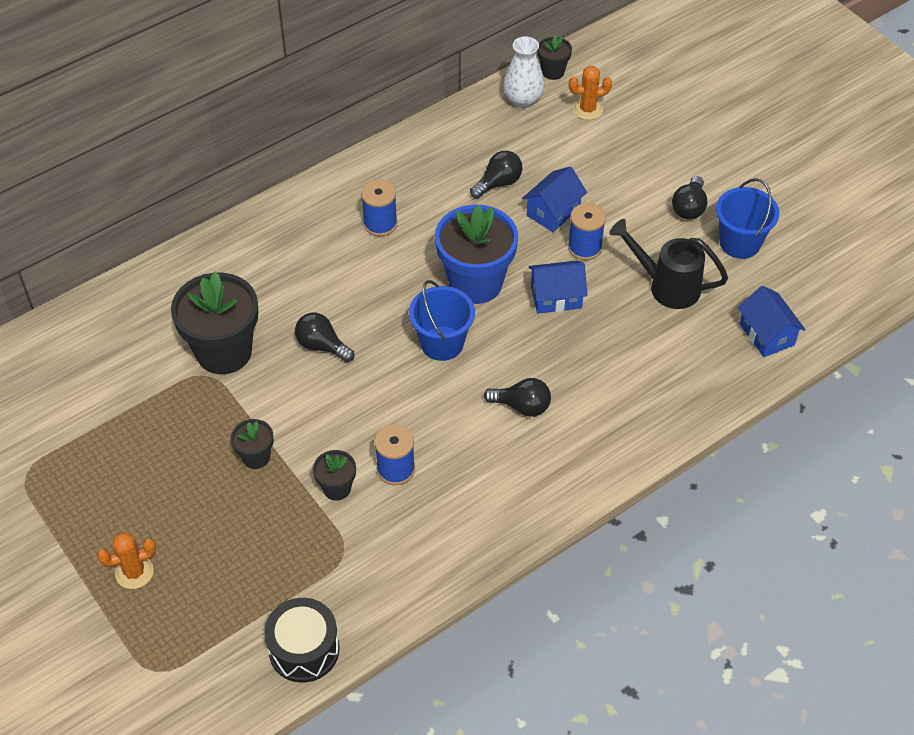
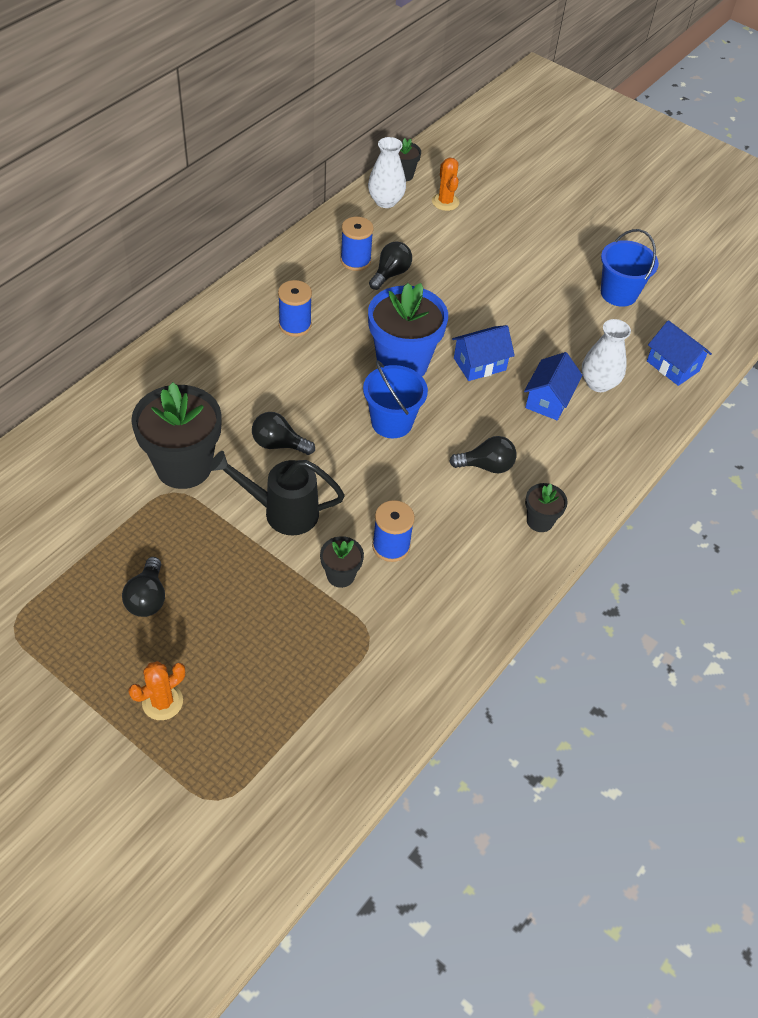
camera: 20 degrees left, 0 degrees up
black flower pot [231,419,274,469] -> black flower pot moved to [525,483,568,532]
black drum [264,598,339,683] -> none
blue house [522,166,587,232] -> blue house moved to [524,352,583,420]
blue spool [568,203,606,260] -> blue spool moved to [341,217,374,271]
orange cactus [569,66,612,120] -> orange cactus turned 75 degrees counterclockwise [432,157,459,211]
black watering can [609,219,728,309] -> black watering can moved to [210,451,345,536]
black light bulb [672,176,707,220] -> black light bulb moved to [122,557,165,617]
none -> white vase [582,319,631,392]

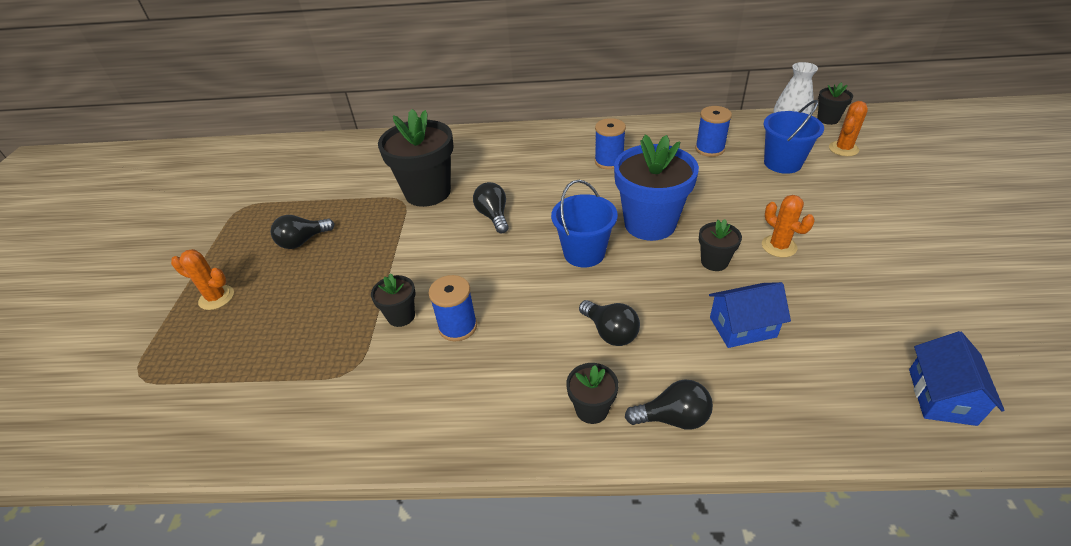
camera: 60 degrees right, 10 degrees down
black watering can [210,451,345,536] -> none
black light bulb [369,241,412,290] -> black light bulb moved to [625,379,713,430]
blue house [452,325,515,381] -> black flower pot [699,219,742,271]
white vase [582,319,631,392] -> none
blue bucket [601,229,659,307] -> blue bucket moved to [764,100,824,174]
none -> orange cactus [762,195,815,257]

